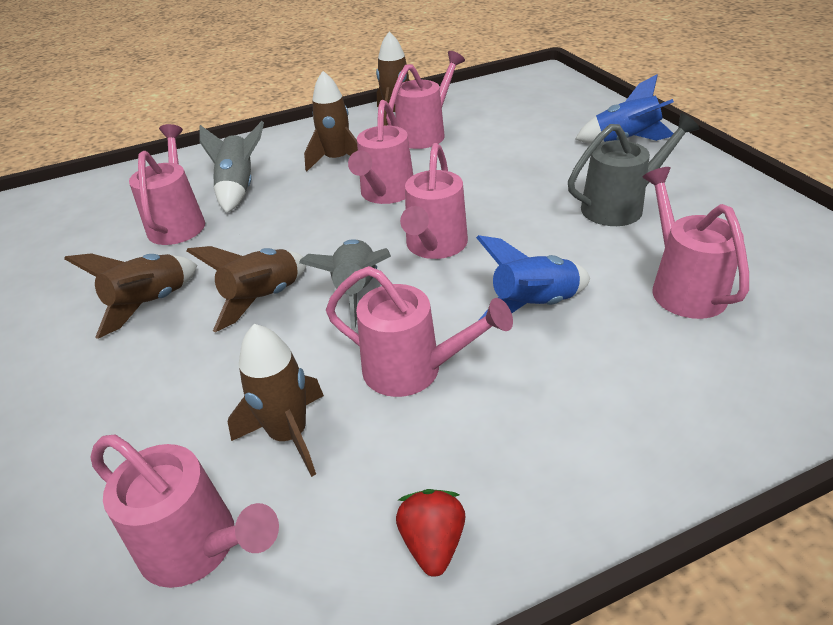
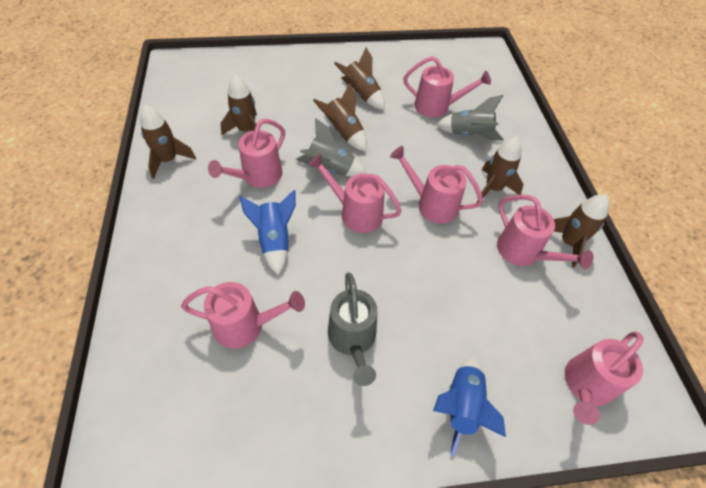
camera: 100 degrees right, 15 degrees up
pink watering can [90,434,279,588] -> pink watering can moved to [565,331,644,425]
red strawberry [396,489,465,577] -> brown rocket [140,105,196,179]

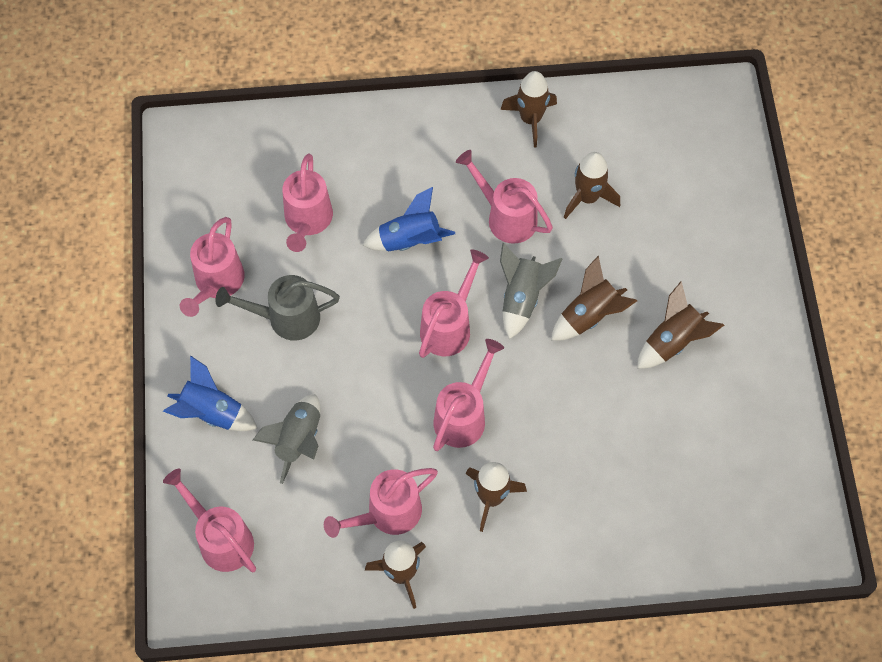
camera: 95 degrees right, 10 degrees up
pink watering can [403,56,491,118] -> pink watering can moved to [180,217,245,317]
grey rocket [436,95,504,141] -> grey rocket moved to [253,394,320,484]

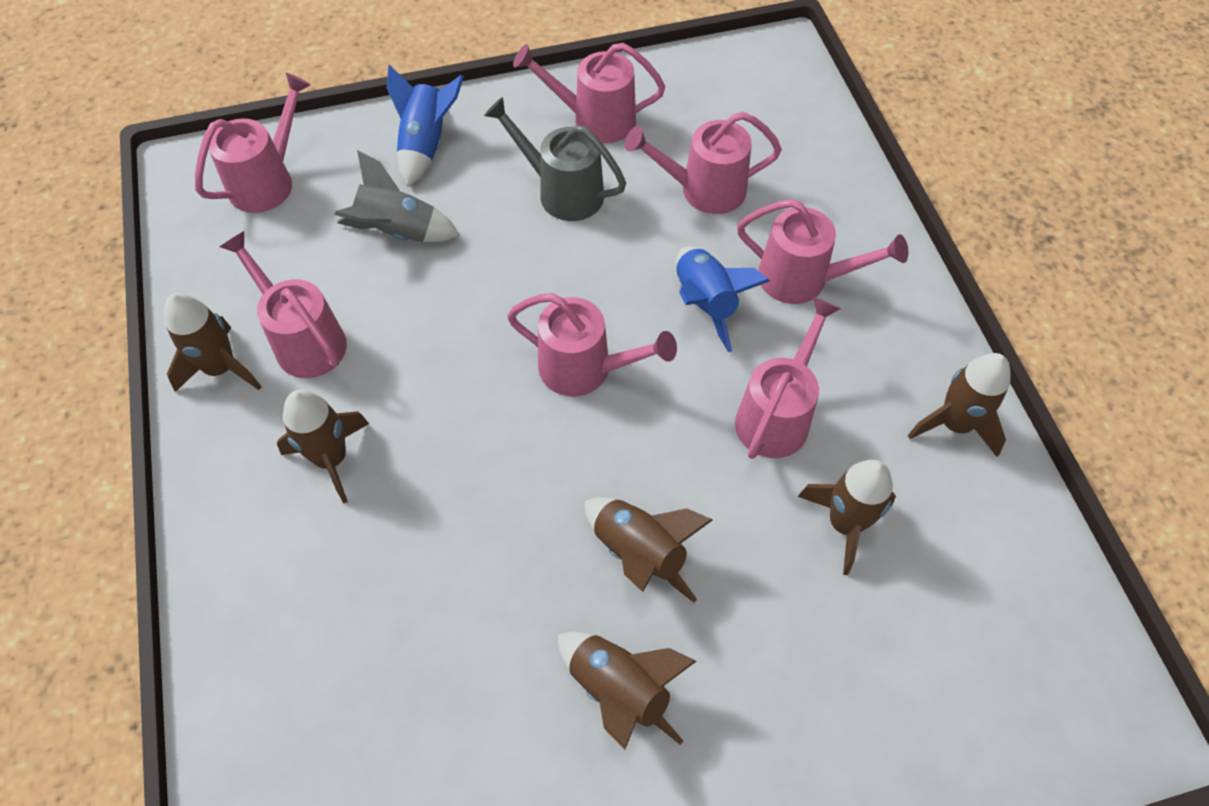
camera: 80 degrees right, 5 degrees down
grey watering can [215,275,340,341] -> grey watering can turned 45 degrees counterclockwise [484,97,626,221]
pink watering can [433,339,504,451] -> pink watering can moved to [737,199,908,304]
grey rocket [500,243,562,339] -> none

